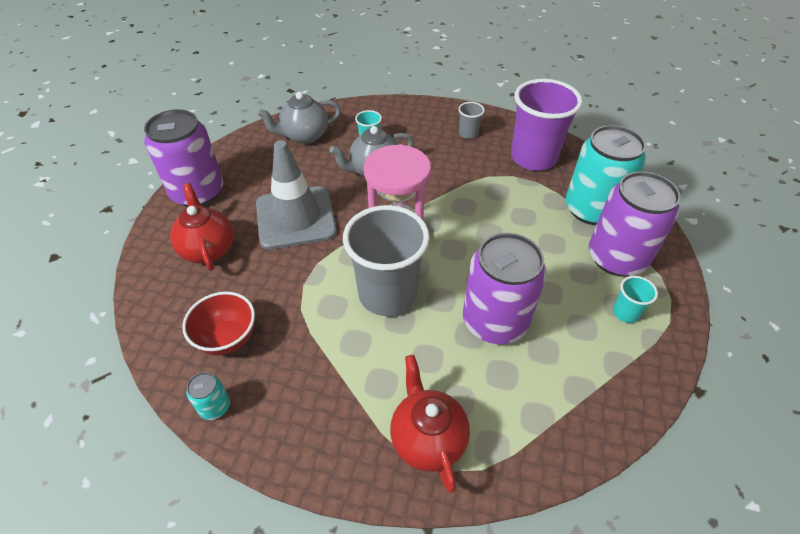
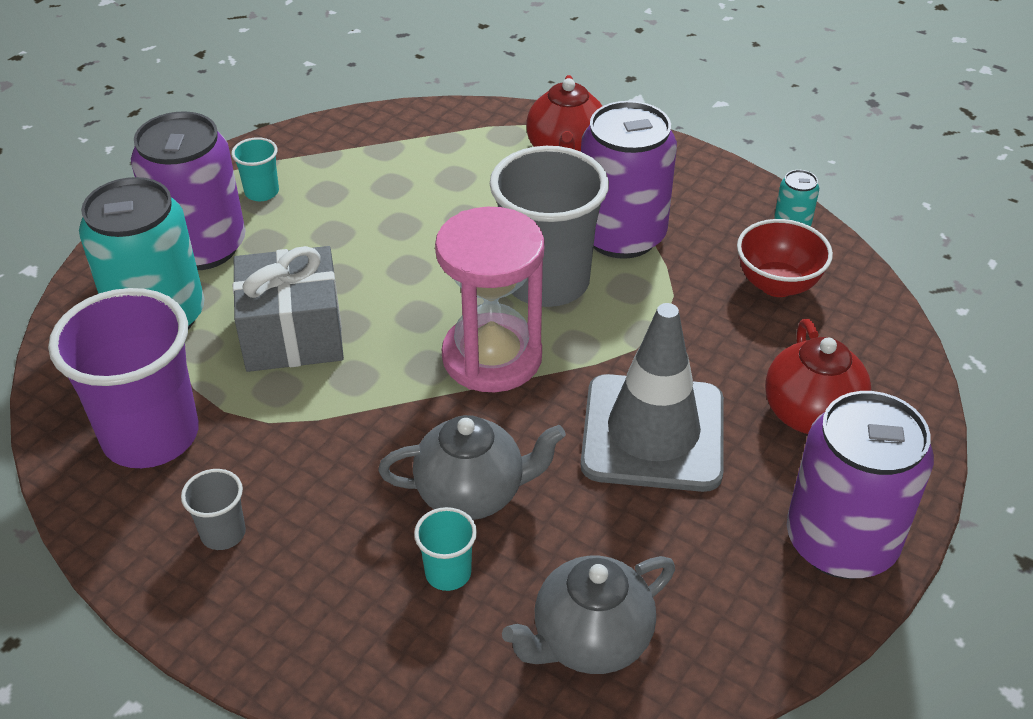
camera: 160 degrees left, 5 degrees down
grey teapot [257,92,341,144] -> grey teapot turned 150 degrees clockwise [502,556,675,674]
purple can [463,233,547,344] -> purple can moved to [581,101,677,259]
none -> grey gift [233,246,344,372]

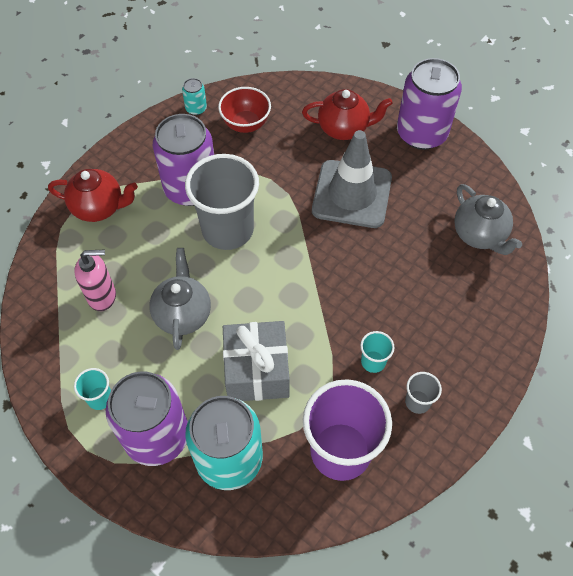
camera: 85 degrees left, 15 degrees up
grey teapot [378,415,566,520] -> grey teapot moved to [149,248,211,350]
turquoise cup [414,507,477,591] -> turquoise cup moved to [360,331,395,373]
pink hourglass [435,207,545,392] -> none
none -> pink soap dispenser [74,250,116,311]

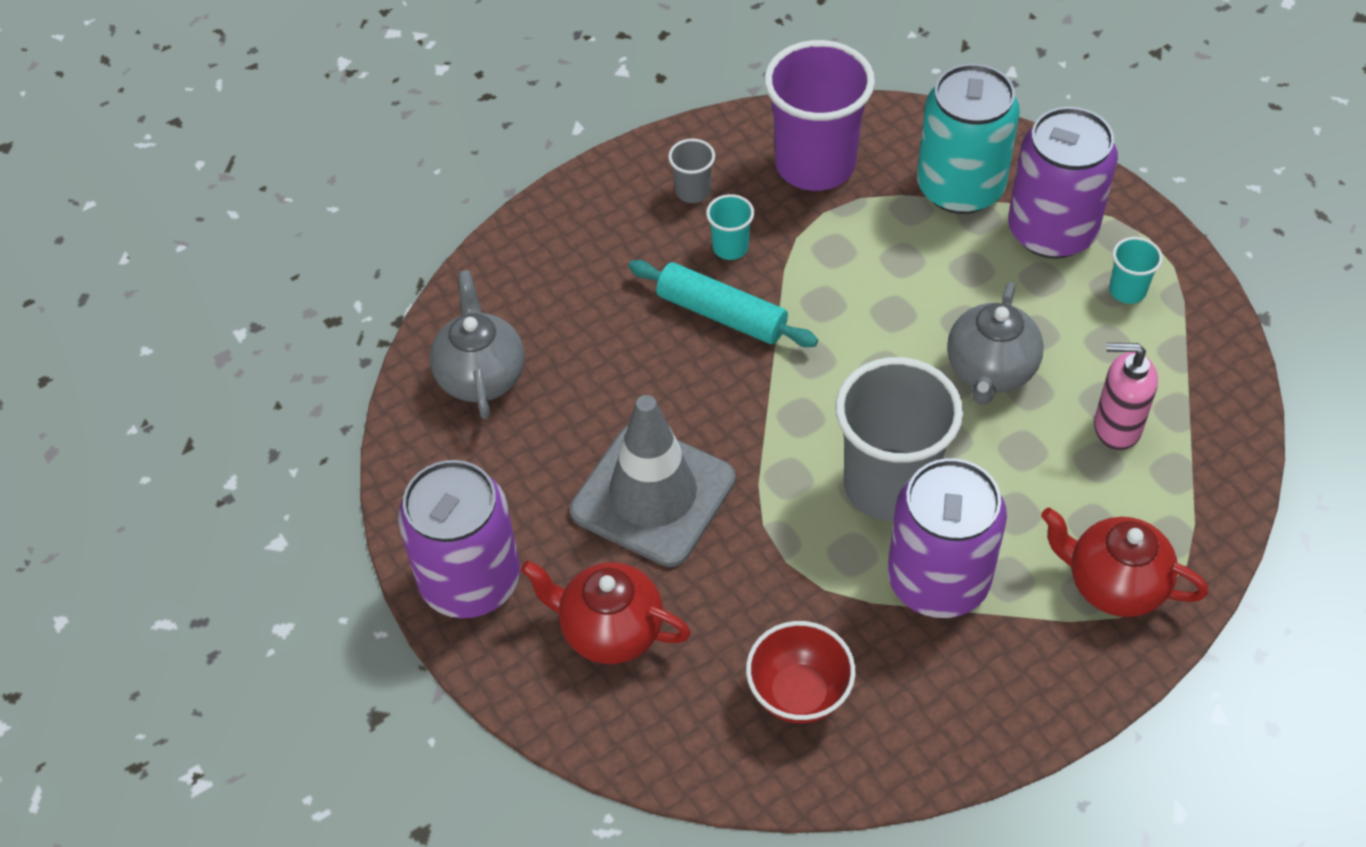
camera: 160 degrees left, 5 degrees down
turquoise can [182,78,207,115] -> none
grey gift [223,321,290,401] -> none
none -> turquoise rolling pin [628,260,818,347]

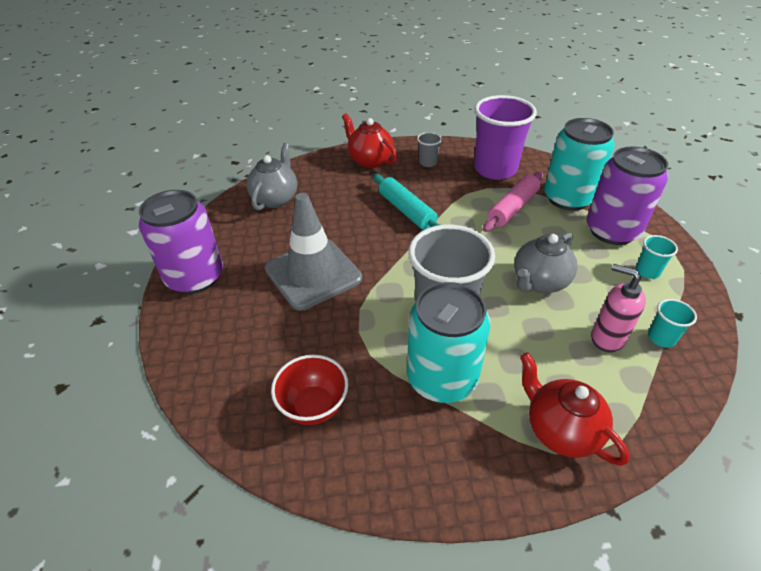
camera: 25 degrees right, 10 degrees down
red teapot [521,561,691,664] -> red teapot moved to [342,113,397,168]
turquoise cup [706,194,754,260] -> turquoise cup moved to [648,299,697,348]
purple can [888,458,1007,618] -> turquoise can [407,282,491,403]
none -> pink rolling pin [483,172,543,232]

